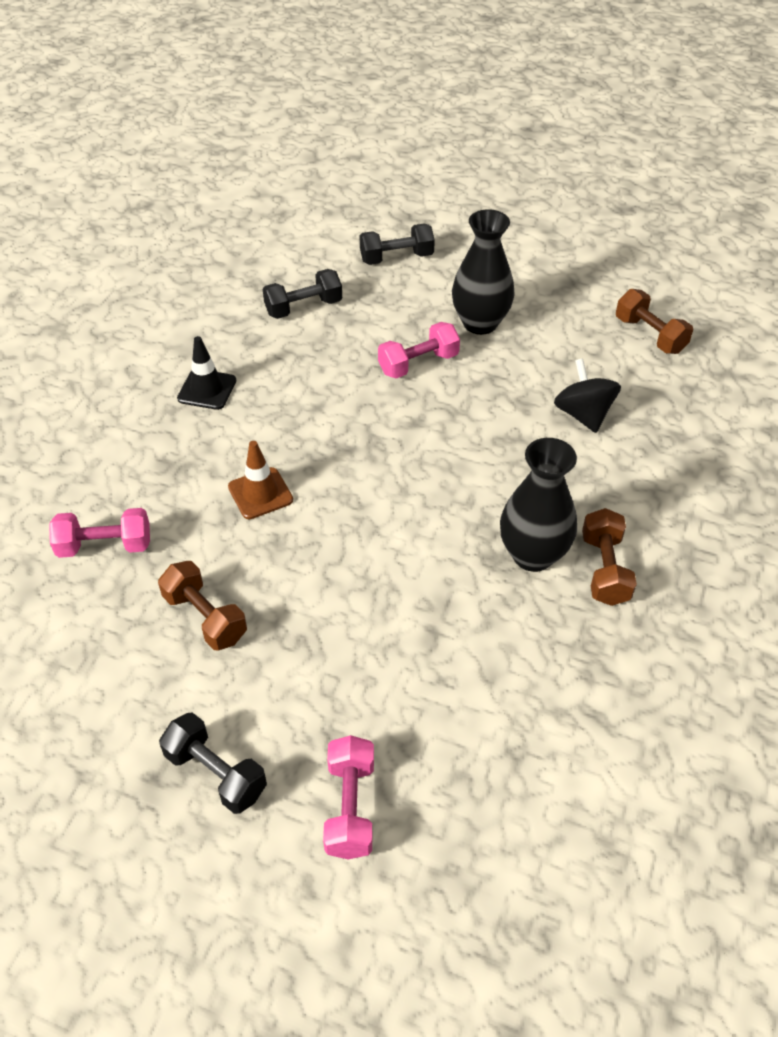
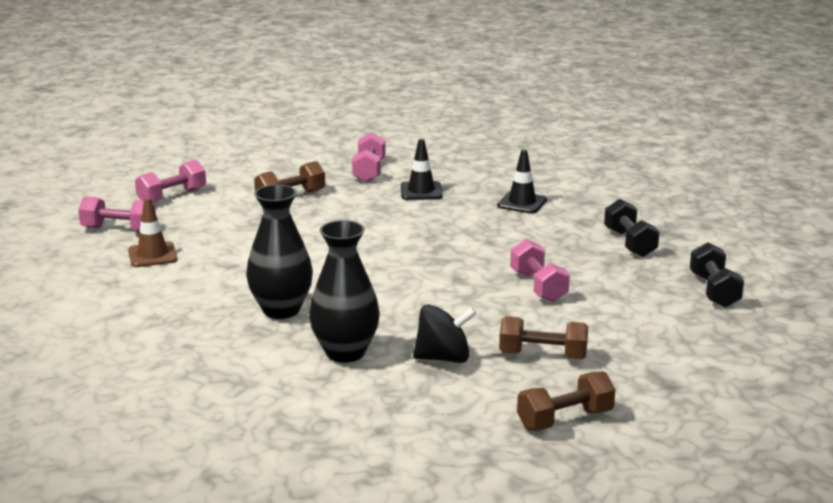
camera: 100 degrees right, 25 degrees down
black dumbbell [159,712,267,814] -> pink dumbbell [135,159,206,203]
brown traffic cone [228,441,293,519] -> brown traffic cone moved to [128,198,178,267]
black vase [452,209,515,335] -> black vase moved to [309,220,380,363]
brown dumbbell [582,508,637,606] -> brown dumbbell moved to [499,316,588,359]
none -> black traffic cone [401,139,442,200]

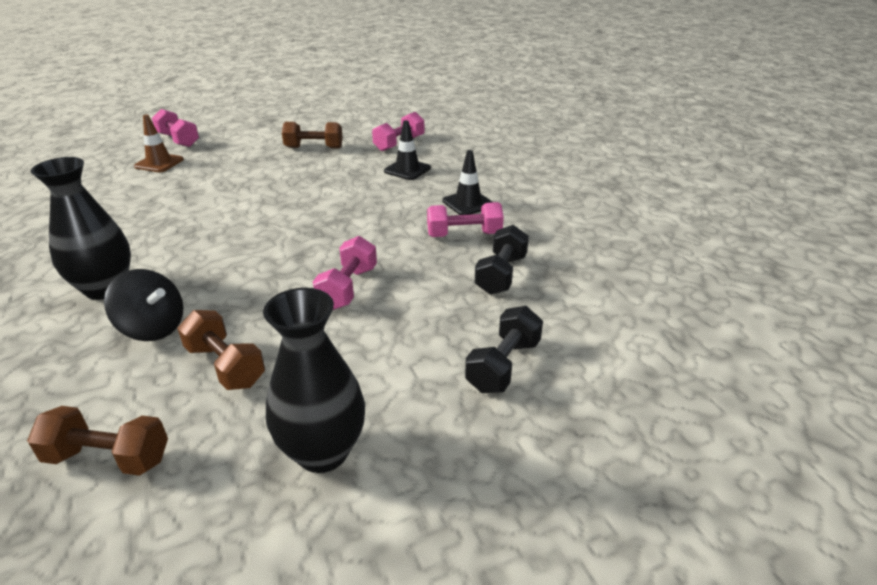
camera: 35 degrees right, 10 degrees up
pink dumbbell [135,159,206,203] -> pink dumbbell moved to [427,202,504,237]
black vase [246,185,313,319] -> black vase moved to [263,288,365,473]

